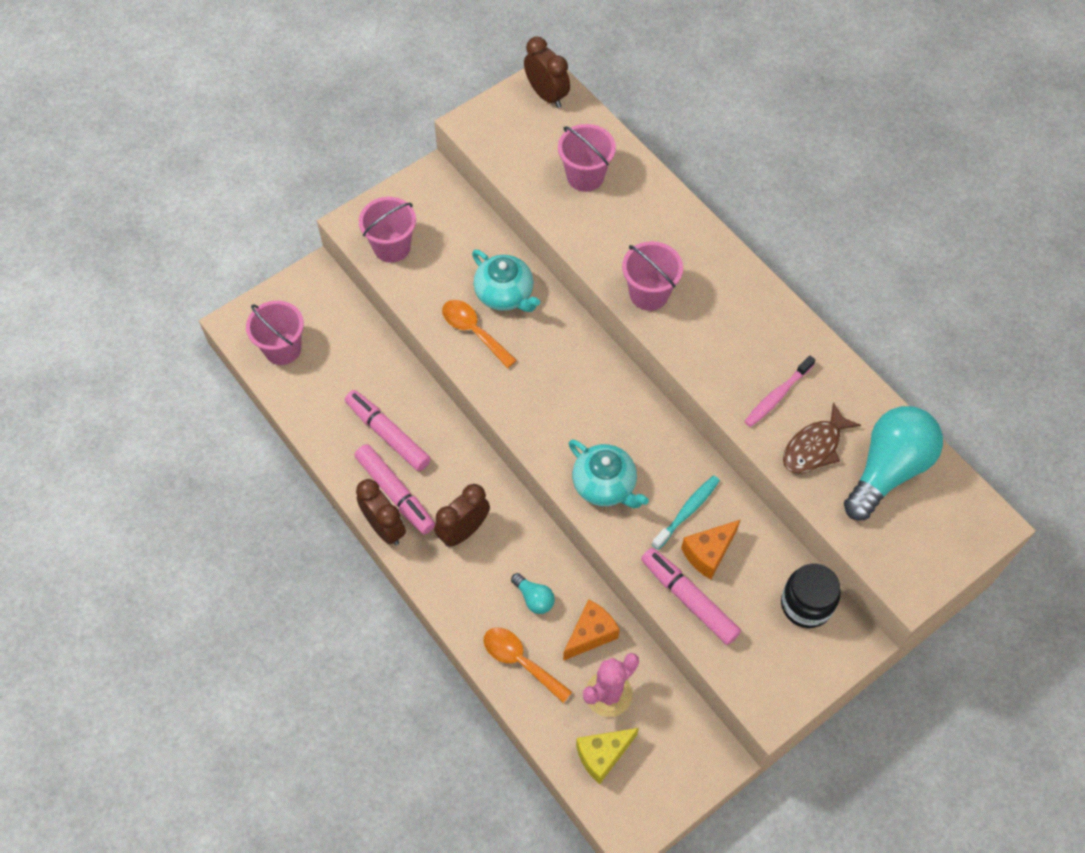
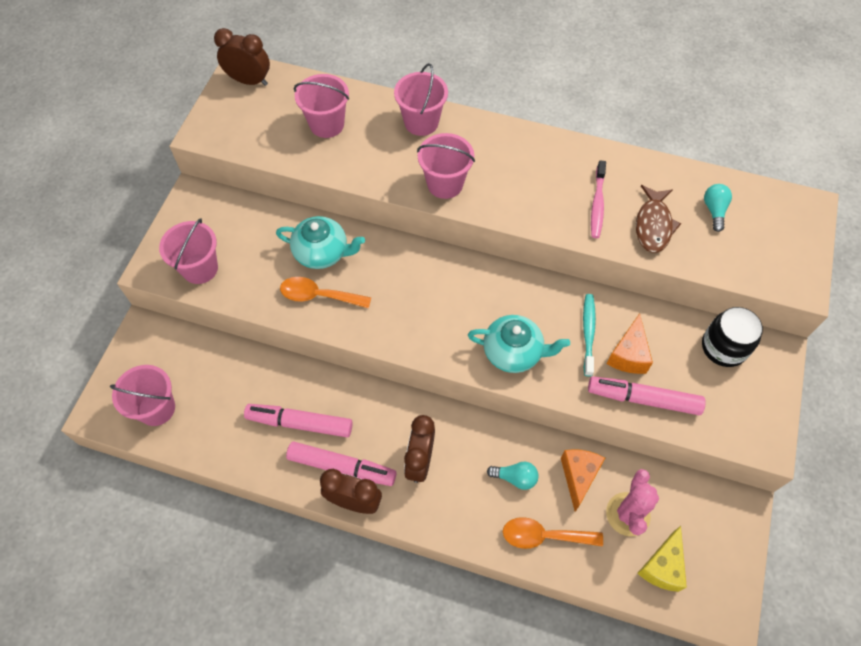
camera: 35 degrees left, 0 degrees up
turquoise light bulb [844,406,943,520] -> turquoise light bulb [704,184,732,232], size x0.44
none -> pink bucket [394,63,448,136]

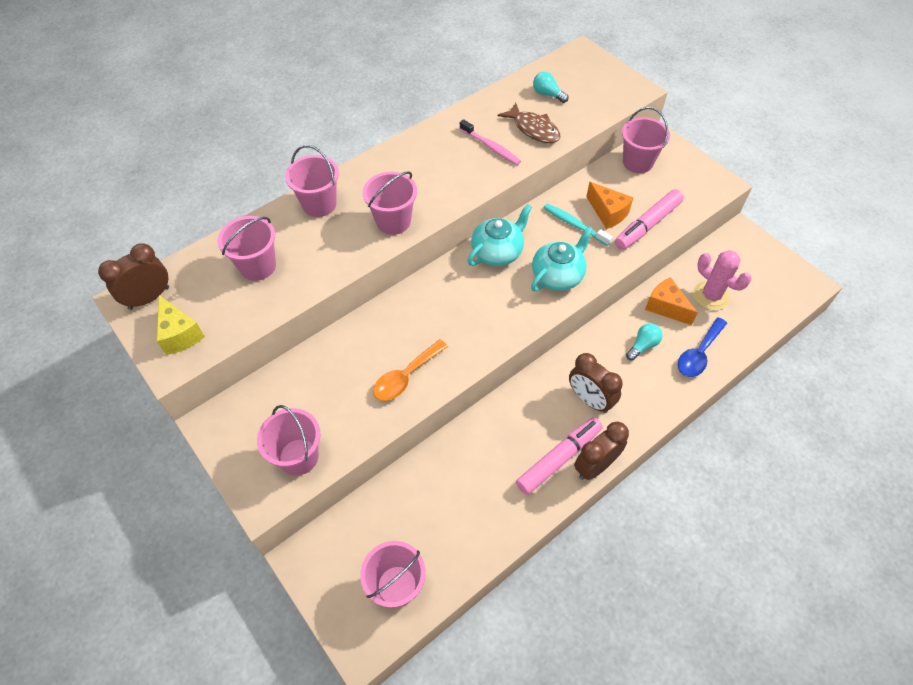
camera: 55 degrees left, 5 degrees down
pink marker [244,404,353,437] -> none
turquoise teapot [276,216,365,269] -> turquoise teapot moved to [467,204,532,266]
orange spoon [503,517,603,549] -> blue spoon [678,317,727,377]
yellow cheese [637,526,687,592] -> yellow cheese moved to [156,295,205,355]
black jar [702,307,763,367] -> pink bucket [622,107,670,173]

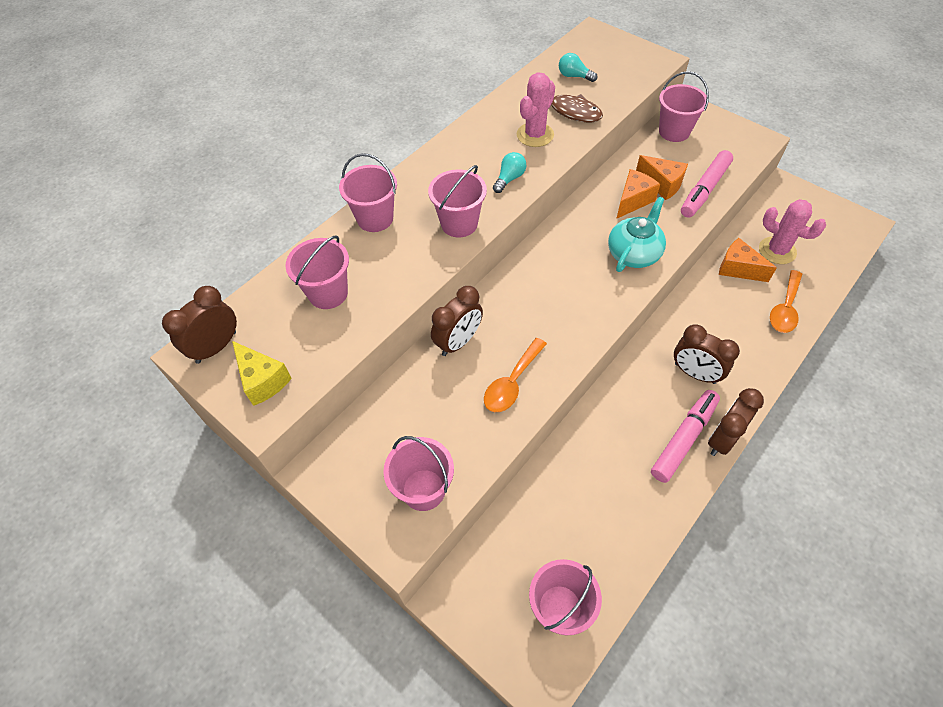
camera: 10 degrees left, 0 degrees up
pink toothbrush [460,119,521,165] -> pink cactus [517,73,555,147]
turquoise teapot [467,204,532,266] -> none
turquoise toothbrush [544,204,613,246] -> orange cheese [616,169,660,219]
turquoise light bulb [626,323,663,361] -> turquoise light bulb moved to [493,152,526,193]
blue spoon [678,317,727,377] -> orange spoon [770,270,802,333]
none -> brown clock [431,286,483,356]

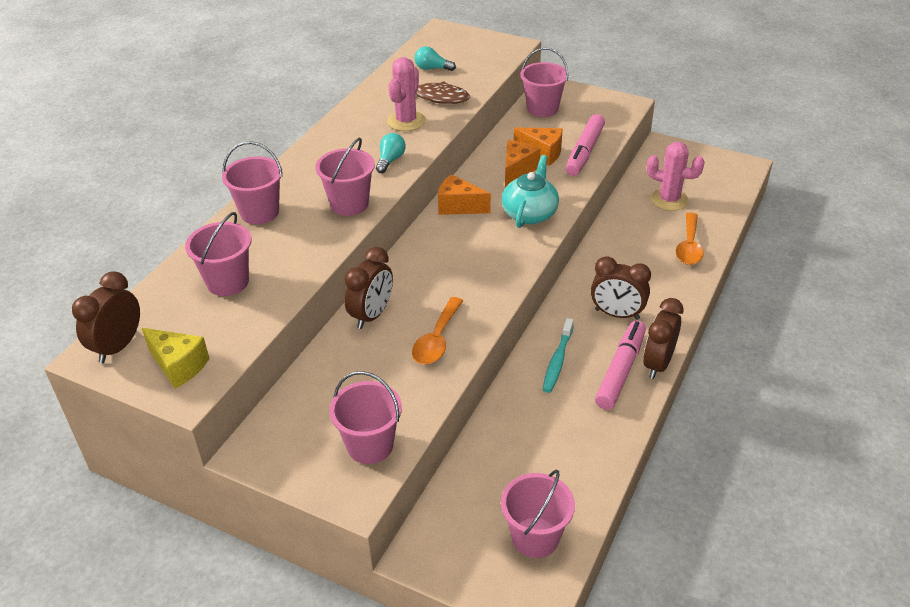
camera: 15 degrees left, 15 degrees down
orange cheese [719,238,777,282] -> orange cheese moved to [438,174,491,215]
none -> turquoise toothbrush [543,318,574,393]

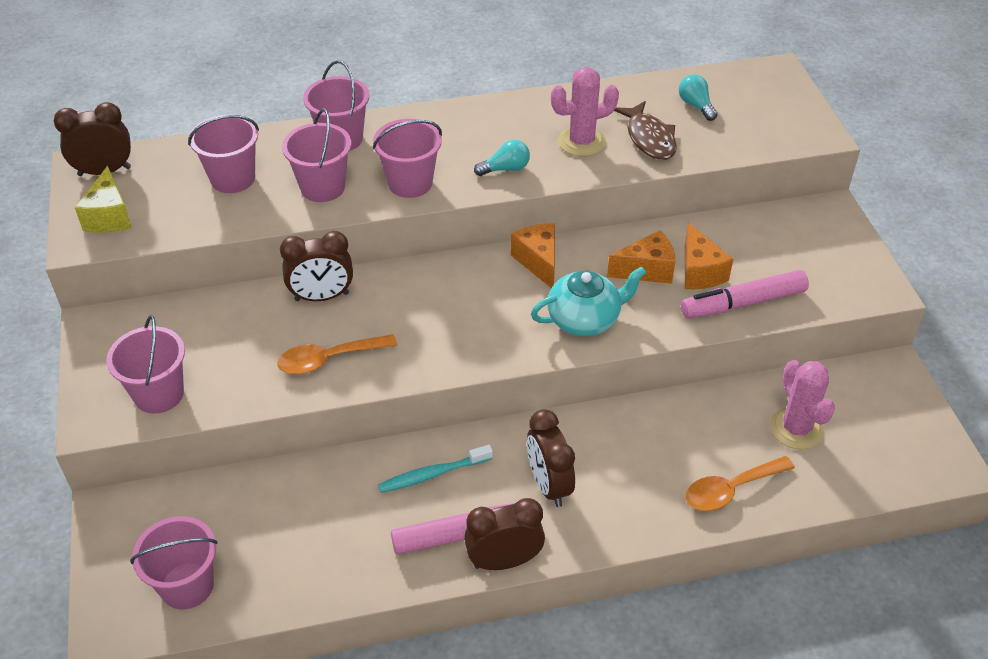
camera: 50 degrees right, 5 degrees up
pink bucket [520,48,569,117] -> pink bucket moved to [282,108,351,202]

